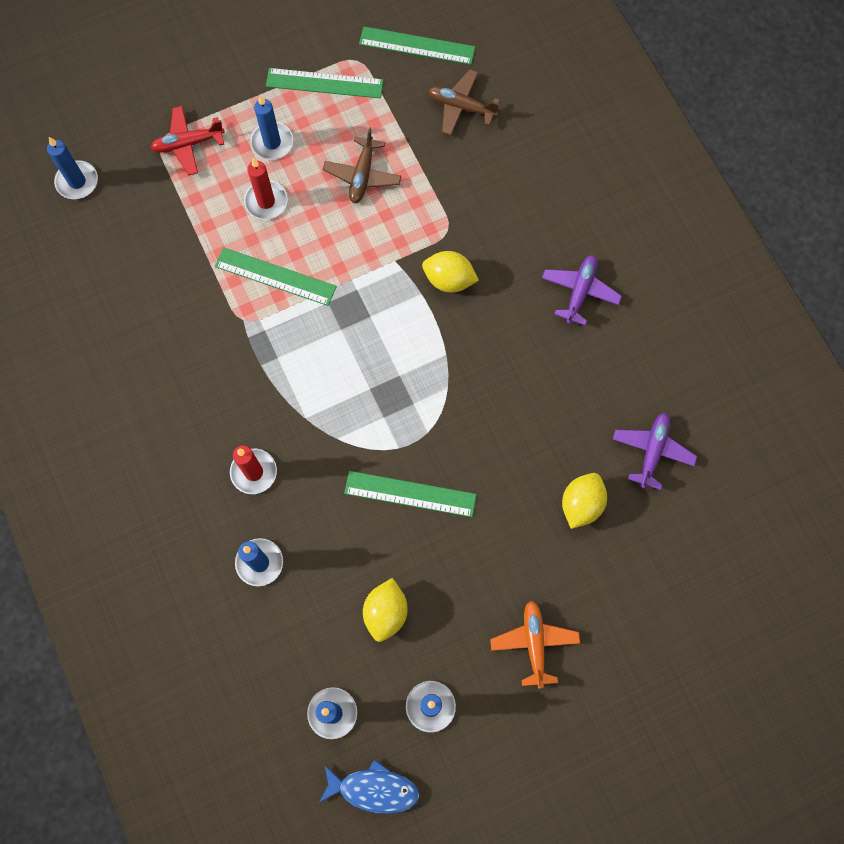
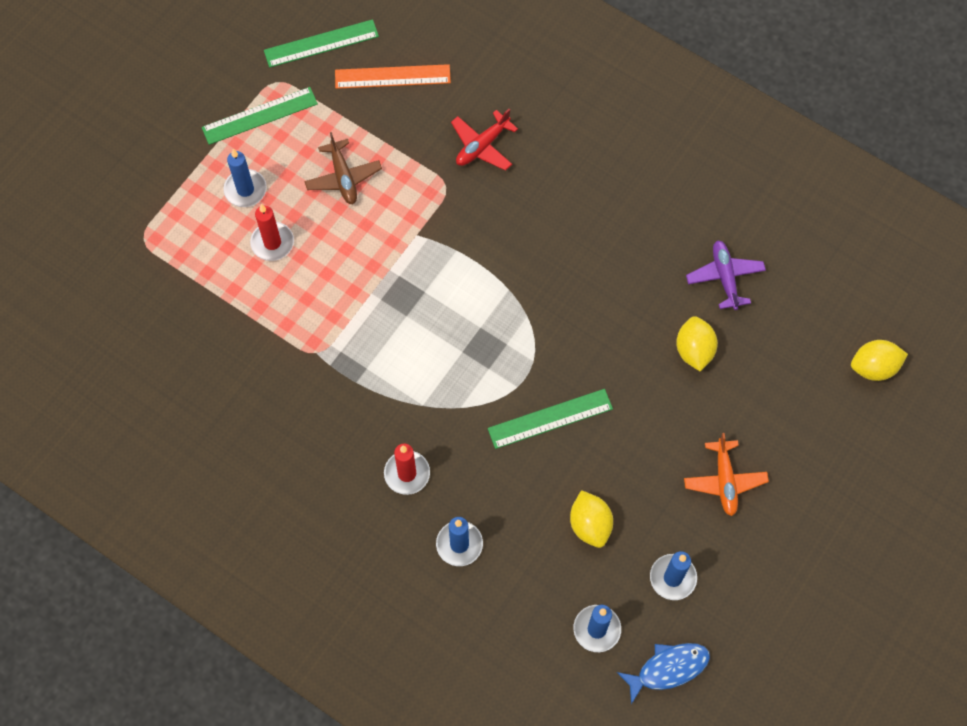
camera: 30 degrees left, 5 degrees down
blue candle [47,137,98,199] -> none
red plane [151,106,225,175] -> red plane moved to [451,109,518,171]
green ruler [215,247,337,306] -> none
yellow lemon [422,251,479,293] -> yellow lemon moved to [851,340,908,381]
brown plane [428,69,500,136] -> orange ruler [335,64,451,89]
orange plane [490,601,580,689] -> orange plane turned 150 degrees counterclockwise [684,433,769,516]
purple plane [542,255,622,326] -> none

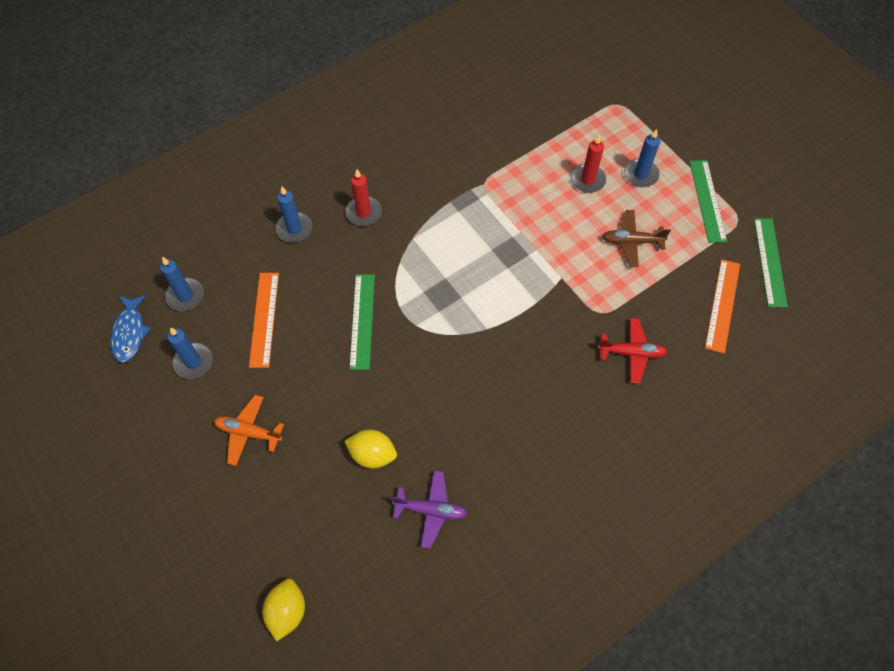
camera: 110 degrees right, 5 degrees down
red plane [451,109,518,171] -> red plane turned 120 degrees clockwise [598,318,667,384]
yellow lemon [570,490,613,548] -> orange ruler [249,273,279,368]

